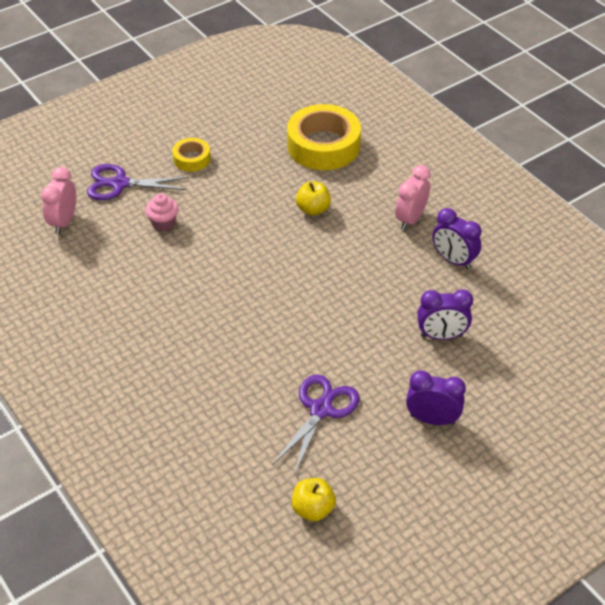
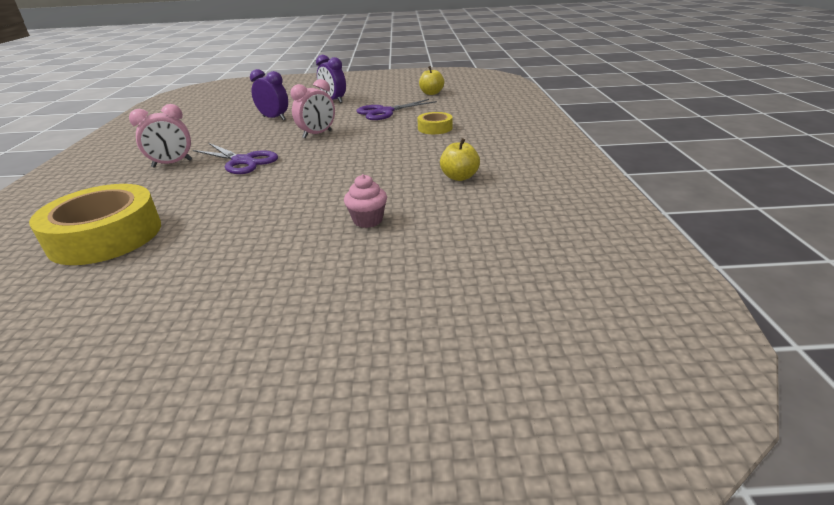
camera: 145 degrees left, 15 degrees down
pink clock [41,167,76,234] -> pink clock moved to [290,79,335,139]
purple scissors [87,164,189,200] -> purple scissors moved to [193,143,278,174]
yellow tape [172,138,211,172] -> yellow tape moved to [417,112,452,134]
yellow apple [296,181,331,216] -> yellow apple moved to [440,138,480,181]
purple clock [432,208,481,270] -> none

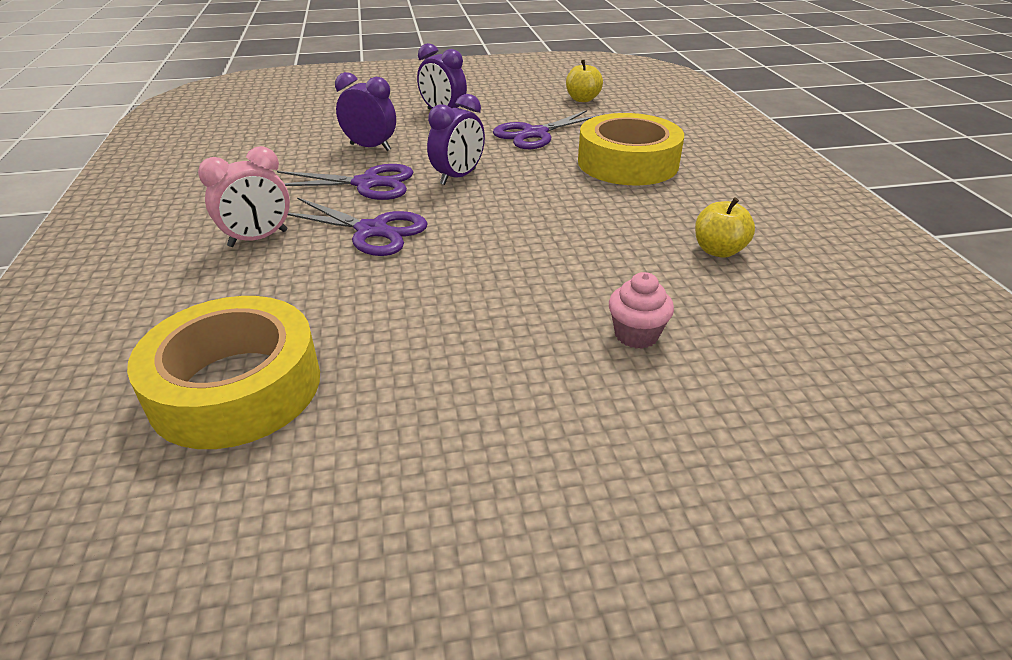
camera: 10 degrees left, 5 degrees up
pink clock [290,79,335,139] -> purple clock [427,94,485,185]
yellow tape [417,112,452,134] -> yellow tape [578,113,684,185], size x1.98
none -> purple scissors [277,164,413,200]

